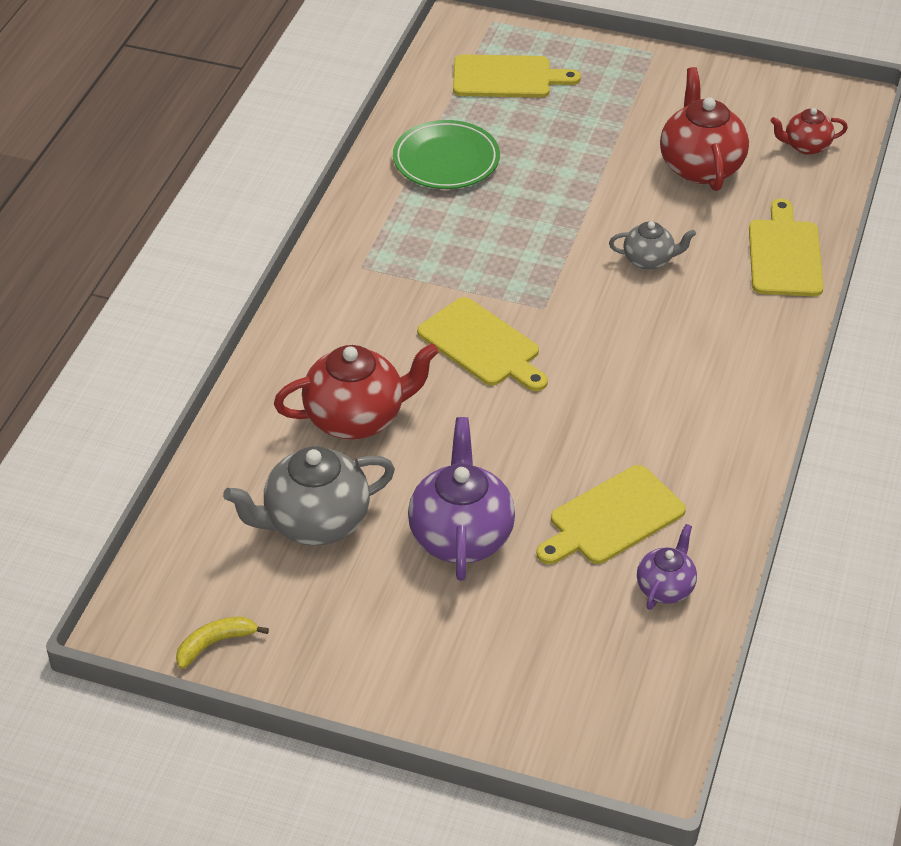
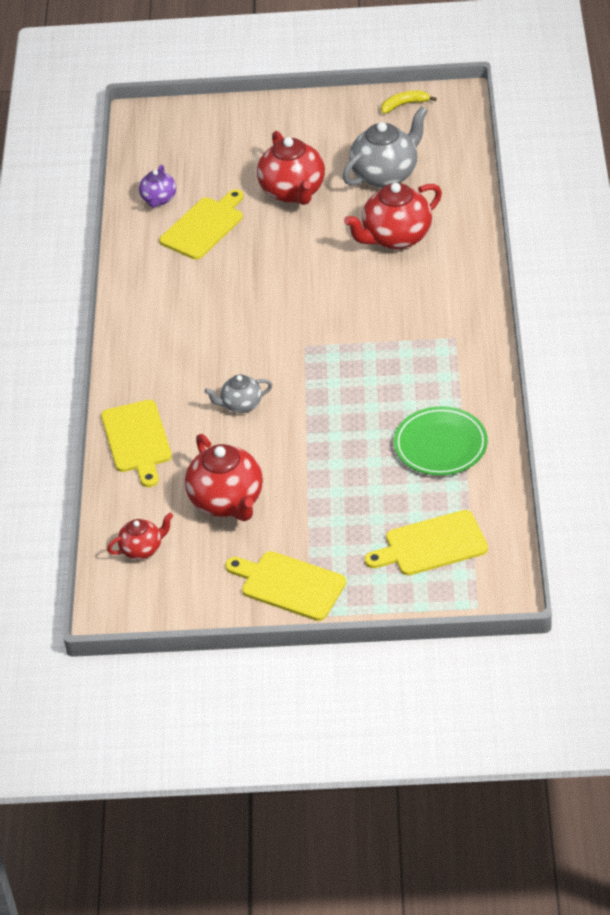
camera: 165 degrees right, 0 degrees up
yellow banana [176,616,269,669] -> yellow banana turned 150 degrees counterclockwise [381,91,437,114]
purple teapot [408,417,515,581] -> red teapot [257,131,325,205]
yellow cutting board [417,297,548,391] -> yellow cutting board moved to [225,551,346,621]

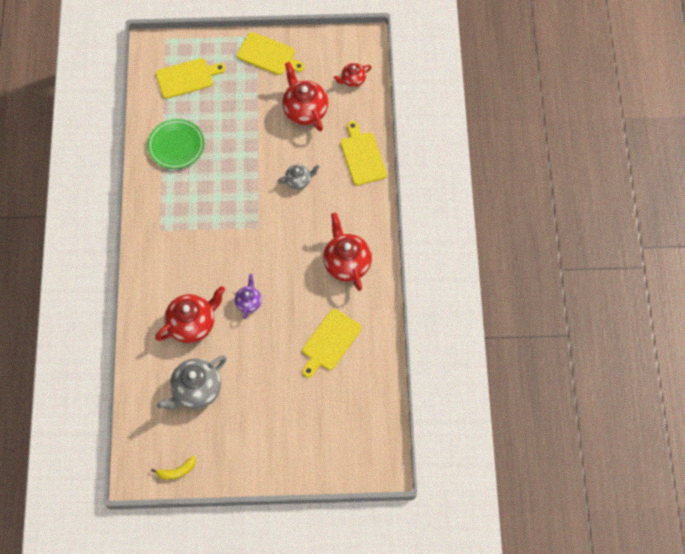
camera: 175 degrees right, 20 degrees up
purple teapot [139,165,176,208] -> purple teapot moved to [235,274,262,319]
red teapot [257,131,325,205] -> red teapot moved to [323,213,372,291]

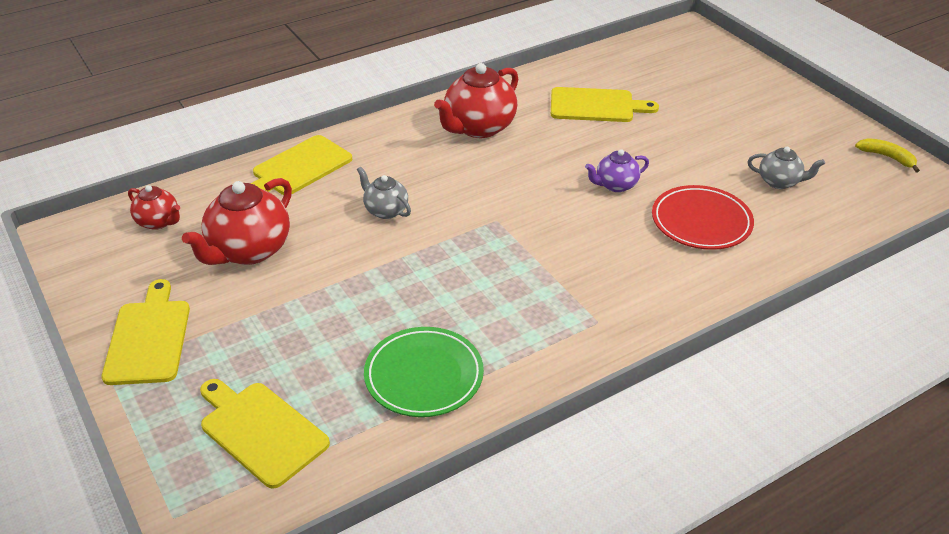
camera: 120 degrees left, 25 degrees down
red teapot [155,286,225,343] -> red plate [652,185,754,250]
grey teapot [157,355,227,410] -> grey teapot [748,147,825,189], size x0.55

